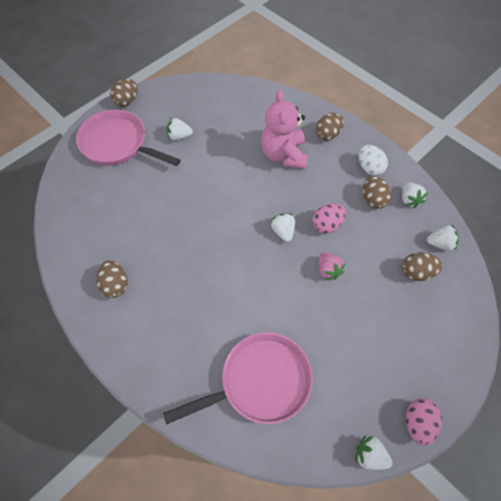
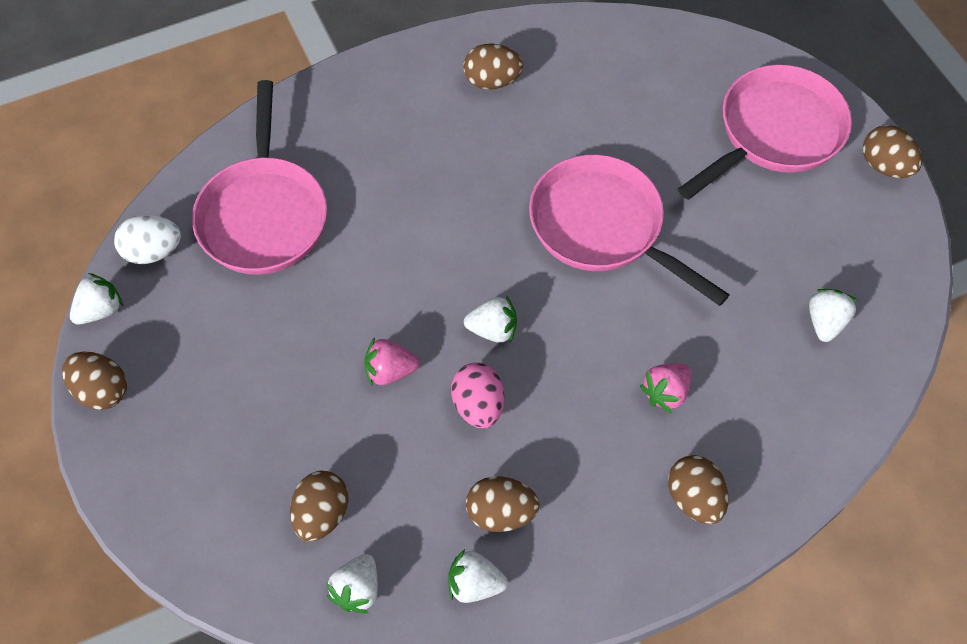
camera: 110 degrees right, 0 degrees up
white strawberry [167,117,193,141] -> white strawberry moved to [809,289,858,342]
pink teddy bear [261,90,308,169] -> pink strawberry [640,363,691,413]
white egg [359,145,388,176] -> white egg moved to [114,215,181,264]
pink egg [406,398,442,446] -> brown egg [62,352,127,410]
none -> pink pan [529,154,730,306]

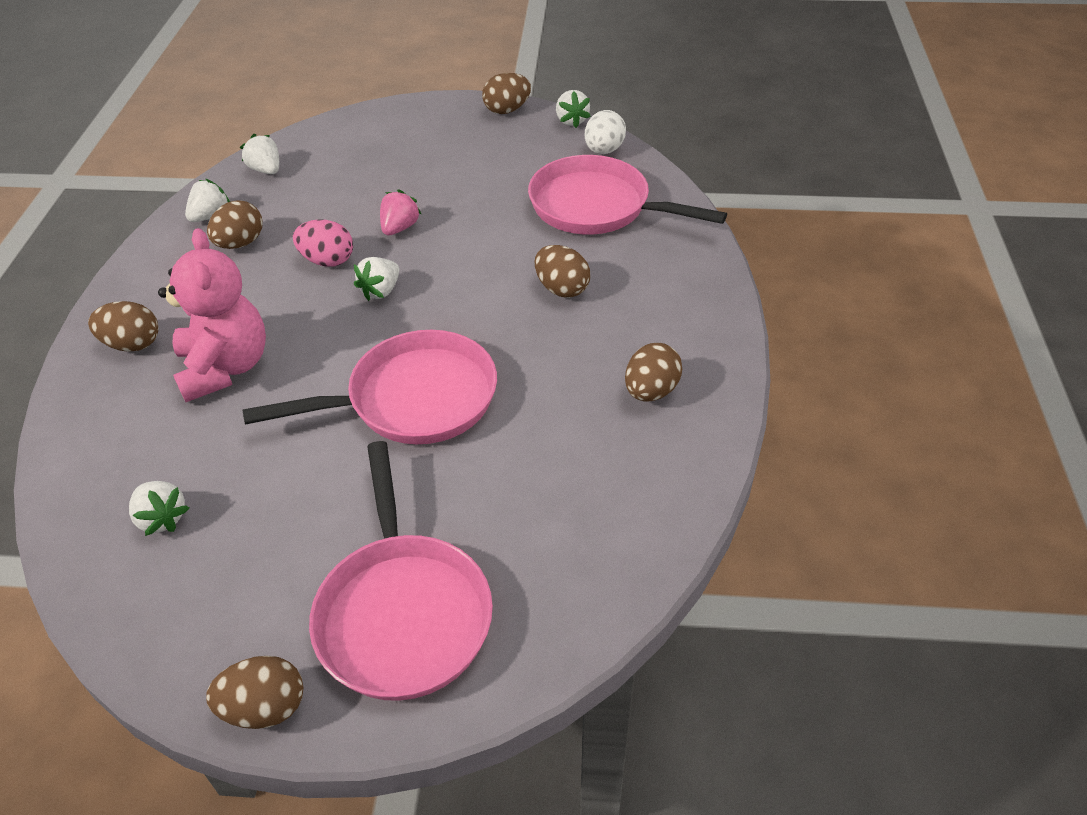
camera: 120 degrees right, 15 degrees down
brown egg [290,471,349,542] -> brown egg moved to [535,245,590,298]
pink strawberry [640,363,691,413] -> pink teddy bear [158,228,266,402]

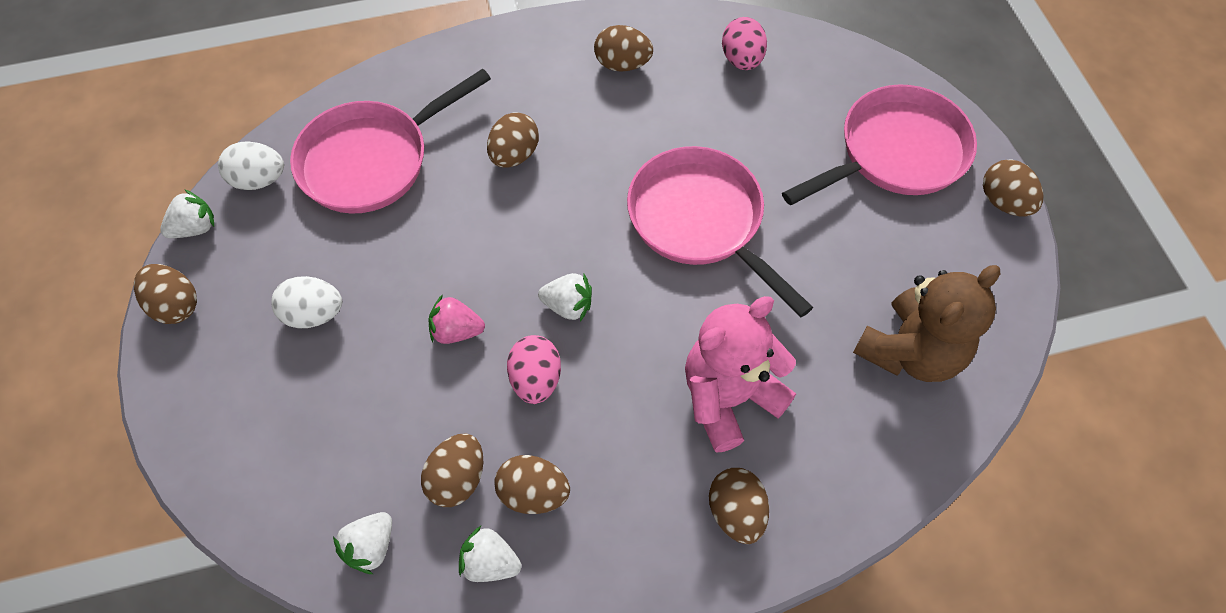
camera: 110 degrees left, 15 degrees up
white strawberry [129,481,189,536] -> brown teddy bear [853,265,1000,382]
pink pan [528,155,727,234] -> pink pan turned 45 degrees clockwise [290,69,491,214]
none -> white egg [271,276,342,328]
none -> brown egg [421,434,483,507]
none -> pink egg [722,17,767,70]

